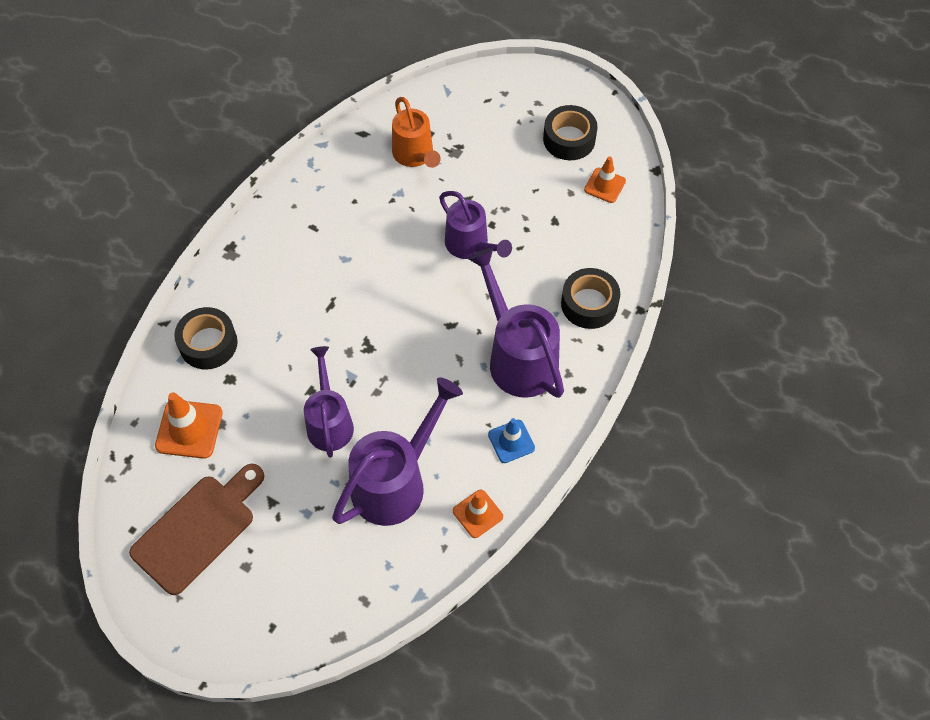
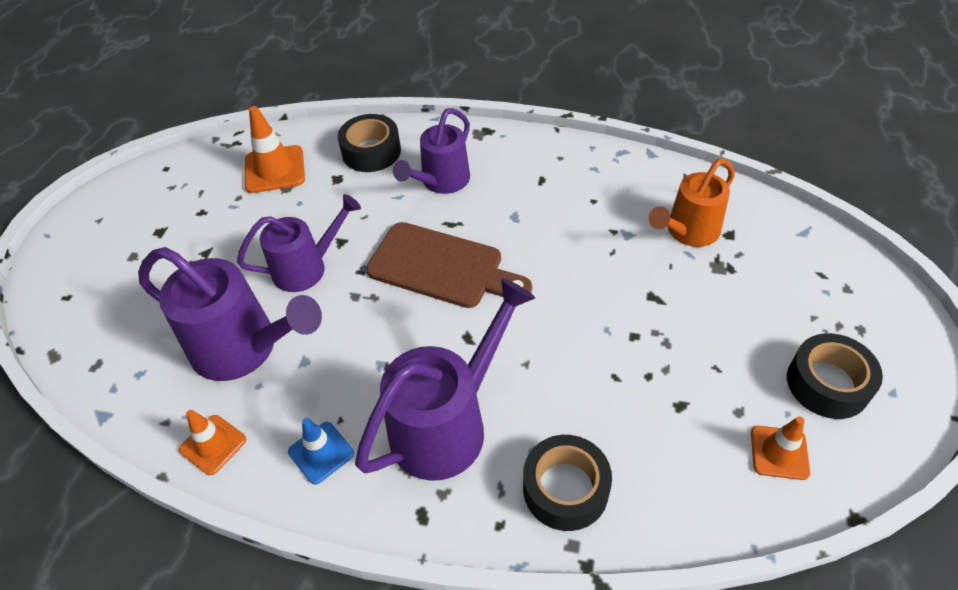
camera: 75 degrees right, 10 degrees down
brown cutting board [129,464,264,595] -> brown cutting board moved to [366,222,532,308]
purple watering can [439,191,512,259] -> purple watering can moved to [393,108,470,194]

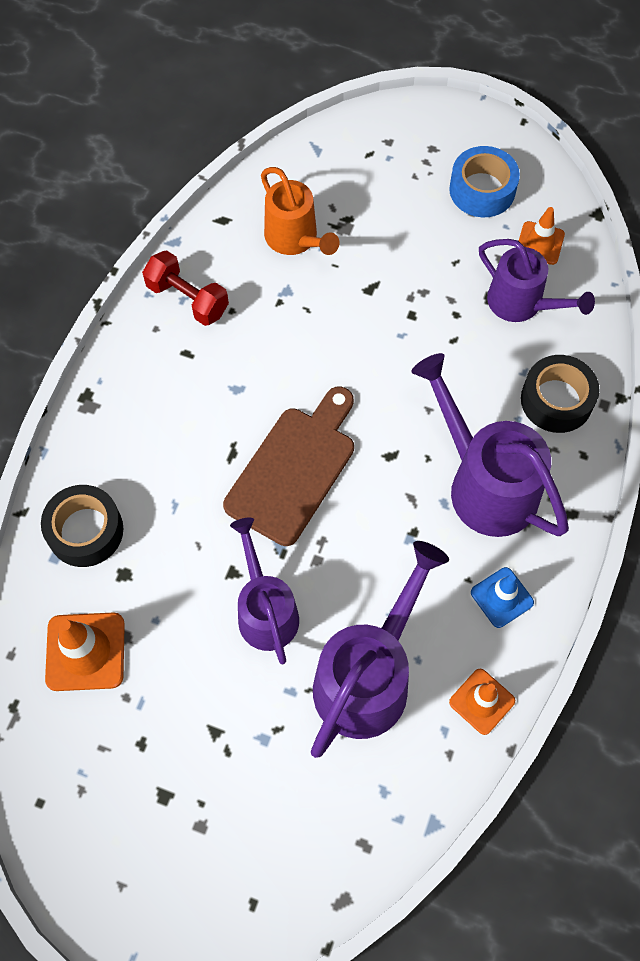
camera: 85 degrees left, 15 degrees up
purple watering can [393,108,470,194] -> purple watering can moved to [479,239,595,322]
black tape [787,333,883,419] -> blue tape [449,146,520,217]
none -> red dumbbell [142,250,229,326]

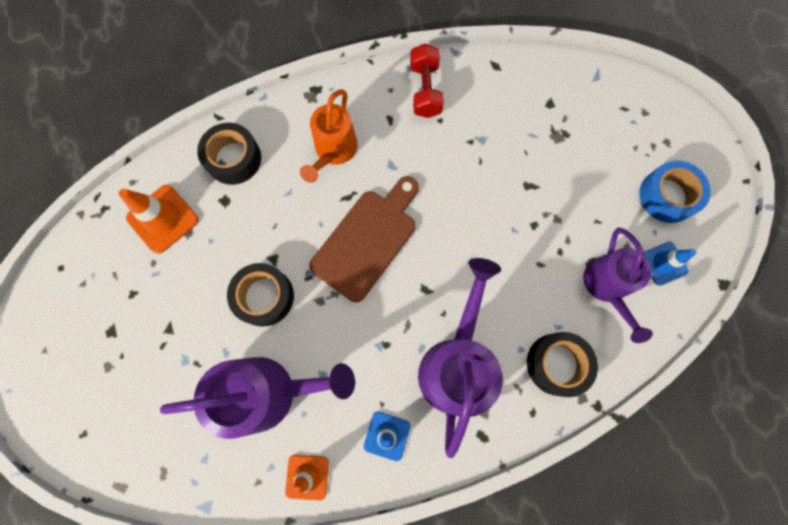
camera: 50 degrees right, 10 degrees up
brown cutting board [223,386,354,546] -> brown cutting board turned 45 degrees counterclockwise [309,176,419,302]
purple watering can [230,517,299,665] -> black tape [227,263,294,327]
orange watering can [261,167,339,255] -> orange watering can moved to [300,89,358,183]
orange traffic cone [519,207,565,265] -> blue traffic cone [644,242,696,286]

